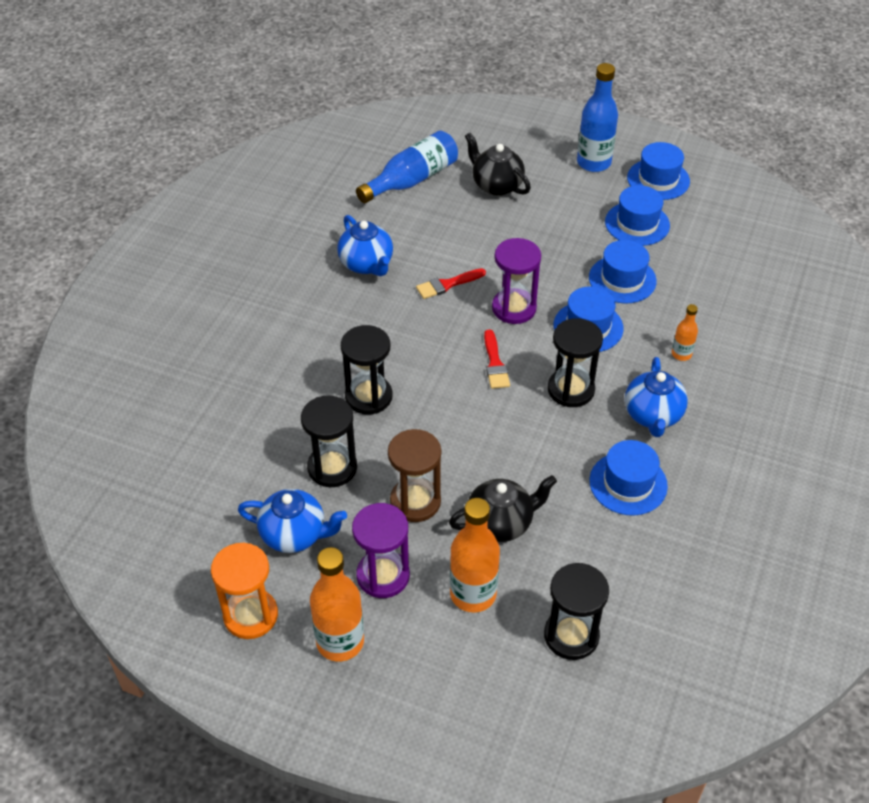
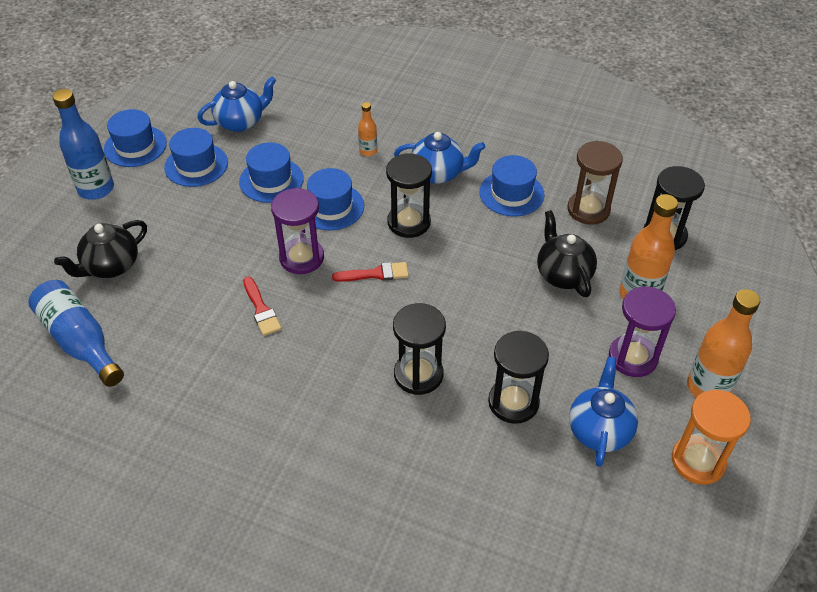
camera: 90 degrees left, 0 degrees up
blue teapot [337,215,393,276] -> blue teapot moved to [197,76,276,132]
brown hourglass [388,429,441,522] -> brown hourglass moved to [568,141,623,225]

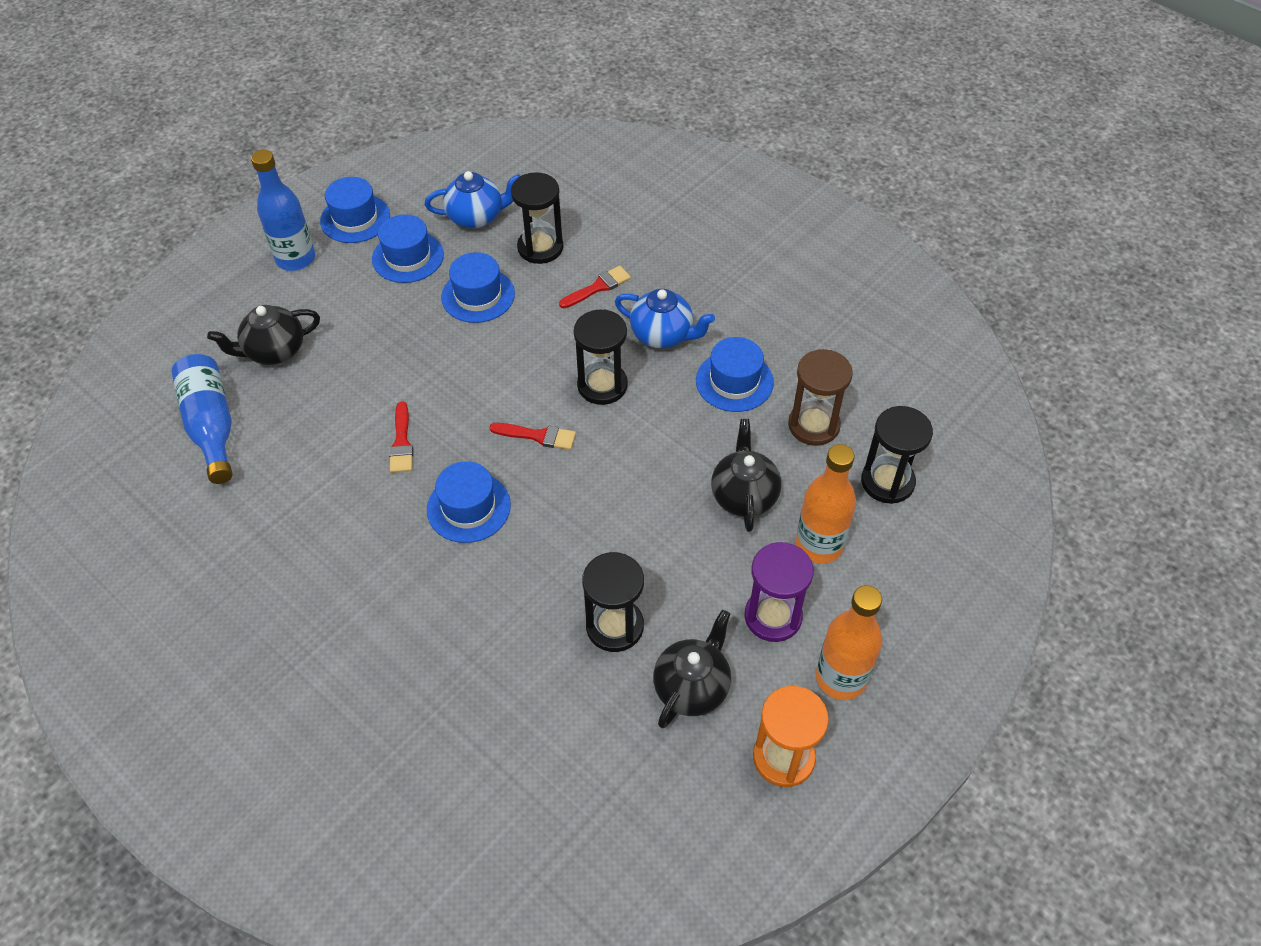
camera: 20 degrees right, 5 degrees up
purple hourglass [271,188,324,274] -> none
blue hat [307,168,364,230] -> blue hat moved to [427,461,511,543]
orange bottle [358,102,377,156] -> red brush [559,266,631,308]
black hourglass [393,303,446,395] -> black hourglass moved to [511,172,563,264]
blue teapot [569,357,638,467] -> black teapot [653,610,731,729]

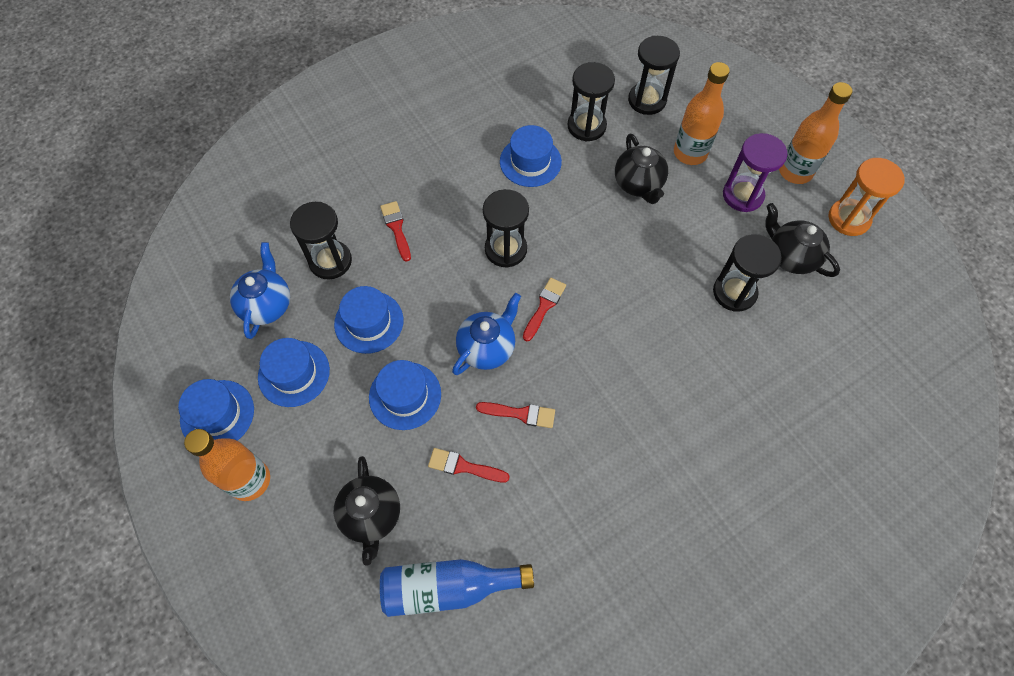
camera: 75 degrees left, 10 degrees up
blue bottle [251,150,315,271] -> orange bottle [184,429,270,501]
blue hat [427,461,511,543] -> blue hat moved to [369,360,441,430]
blue teapot [615,289,715,348] -> blue teapot moved to [452,293,521,375]
black teapot [711,419,781,532] -> black teapot turned 120 degrees counterclockwise [615,134,668,204]
brown hourglass [788,349,853,446] -> black hourglass [567,62,615,141]
none -> red brush [428,448,510,482]

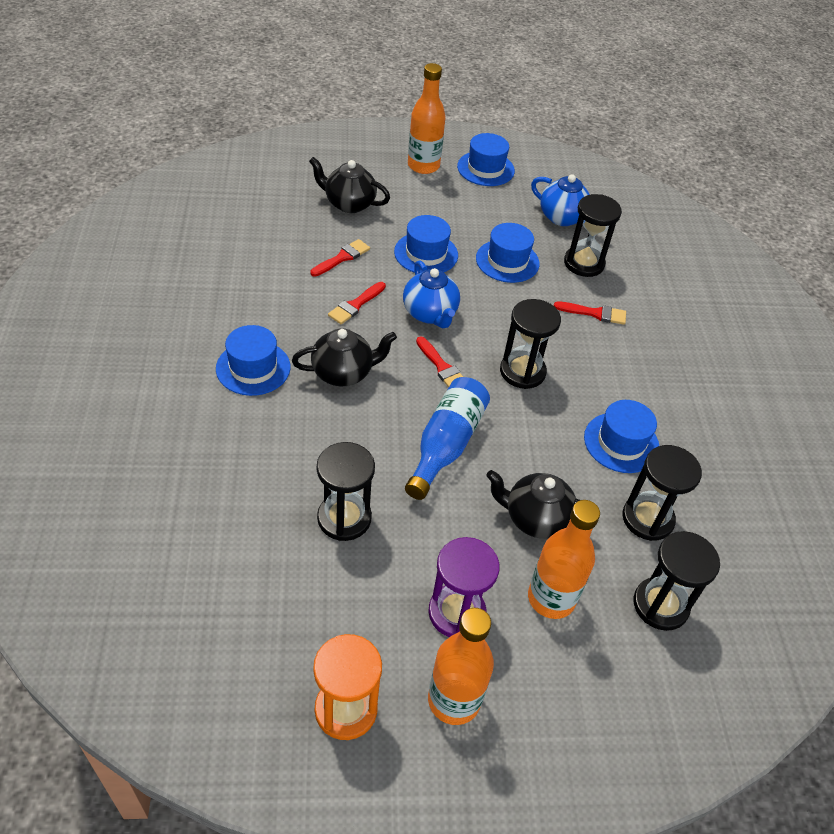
camera: 115 degrees right, 15 degrees down
blue hat [258,338,330,407] -> blue hat moved to [216,325,291,396]
blue bottle [380,559,534,617] -> blue bottle moved to [405,377,490,500]
black teapot [765,203,840,277] -> black teapot moved to [292,328,397,386]

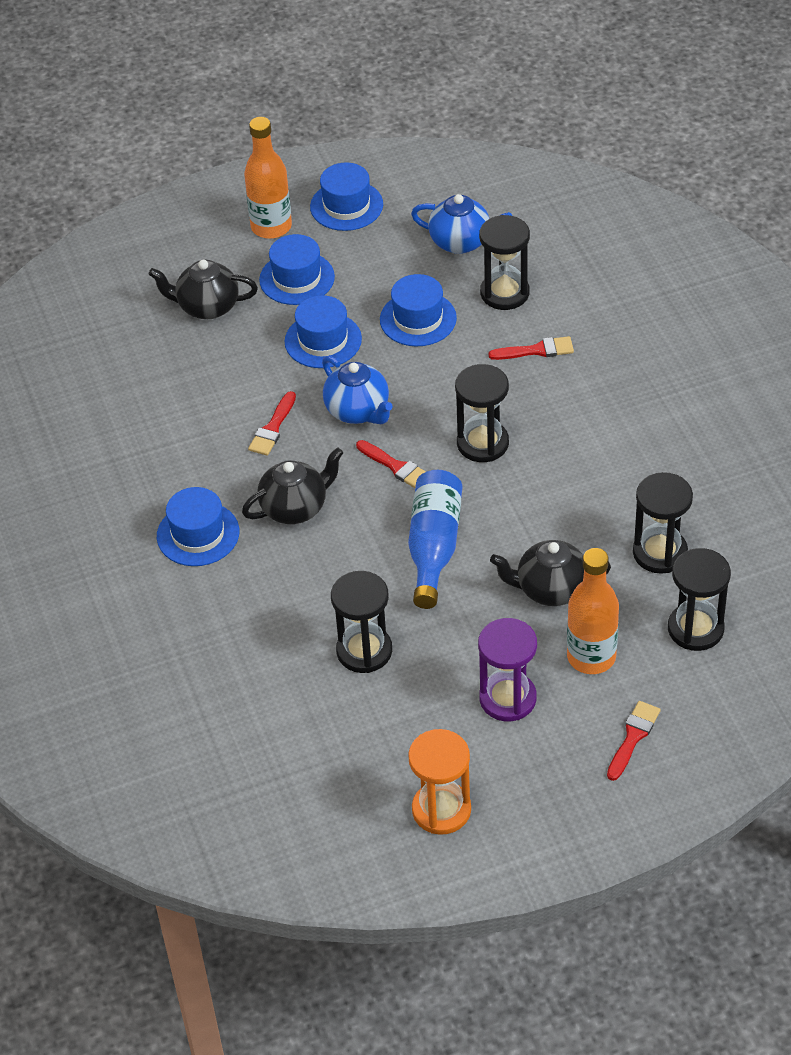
camera: 10 degrees left, 0 degrees up
red brush [310,239,370,277] -> red brush moved to [607,701,661,781]
orange bottle [428,608,494,725] -> none
blue hat [584,400,659,473] -> blue hat moved to [259,234,335,305]

